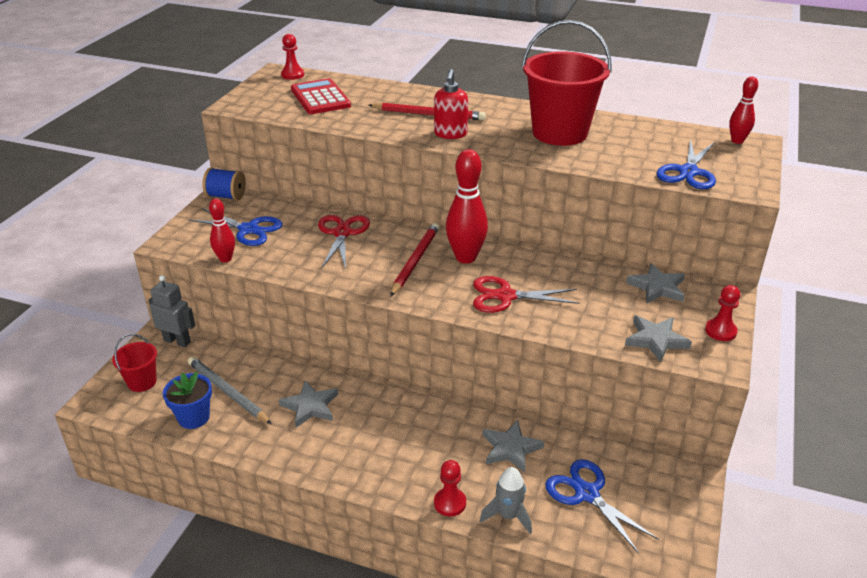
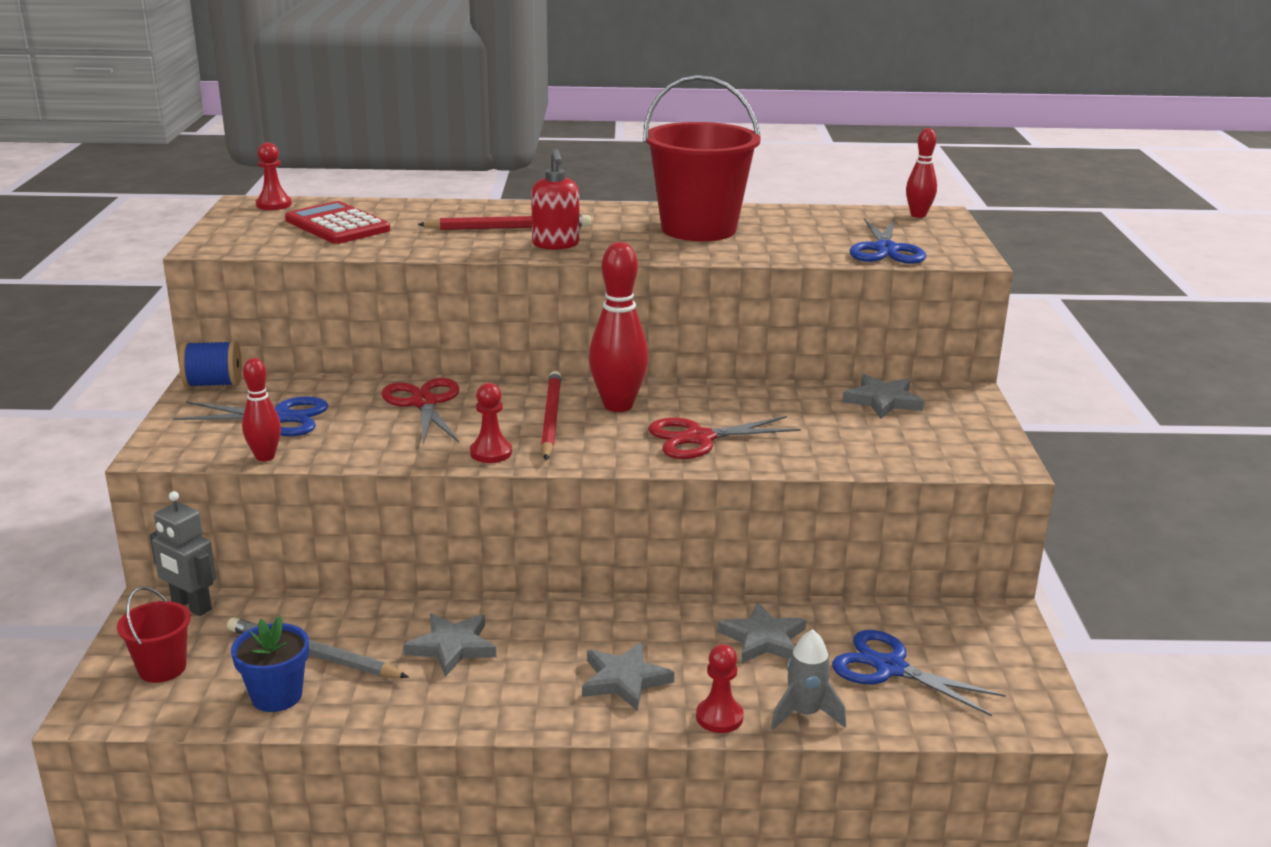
camera: 20 degrees left, 10 degrees down
grey robot [148,275,195,347] -> grey robot turned 150 degrees counterclockwise [150,491,216,616]
grey star [625,316,692,362] -> grey star moved to [582,642,675,711]
red pawn [705,285,740,341] -> red pawn moved to [470,383,512,463]

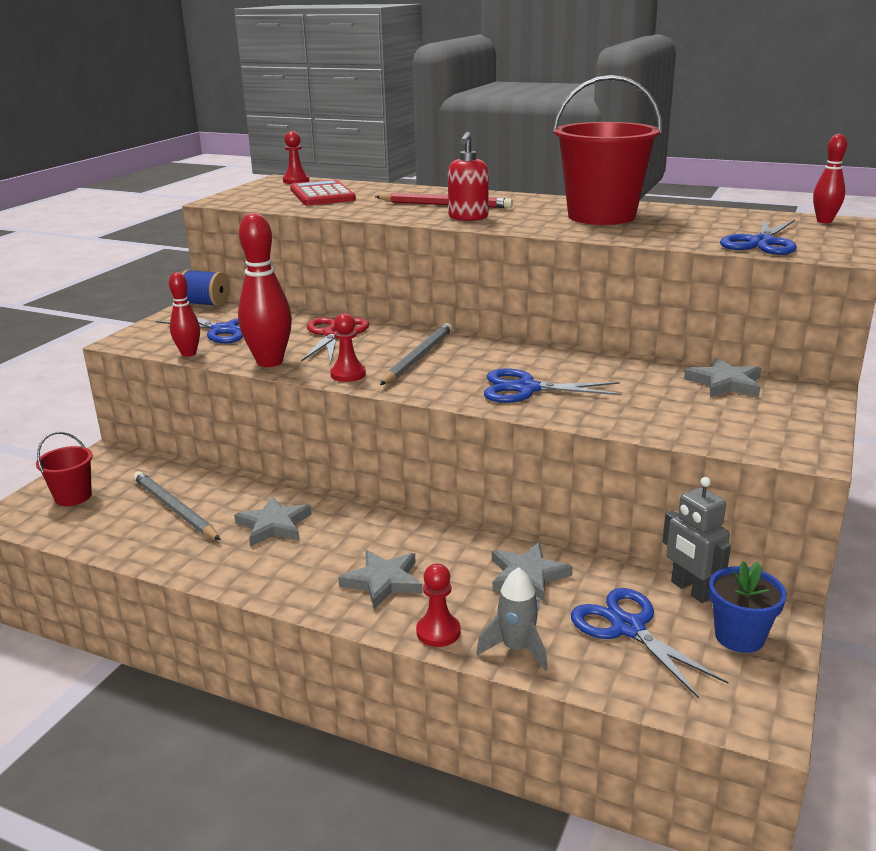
camera: 25 degrees right, 0 degrees up
grey robot [150,491,216,616] -> grey robot moved to [662,477,731,603]
blue flower pot [231,616,309,712] -> blue flower pot moved to [709,561,787,653]
red pencil [541,371,561,460] -> grey pencil [380,323,452,385]
red bowling pin [589,242,649,412] -> red bowling pin moved to [238,213,292,367]
red scissors [648,416,801,459] -> blue scissors [484,368,622,403]

